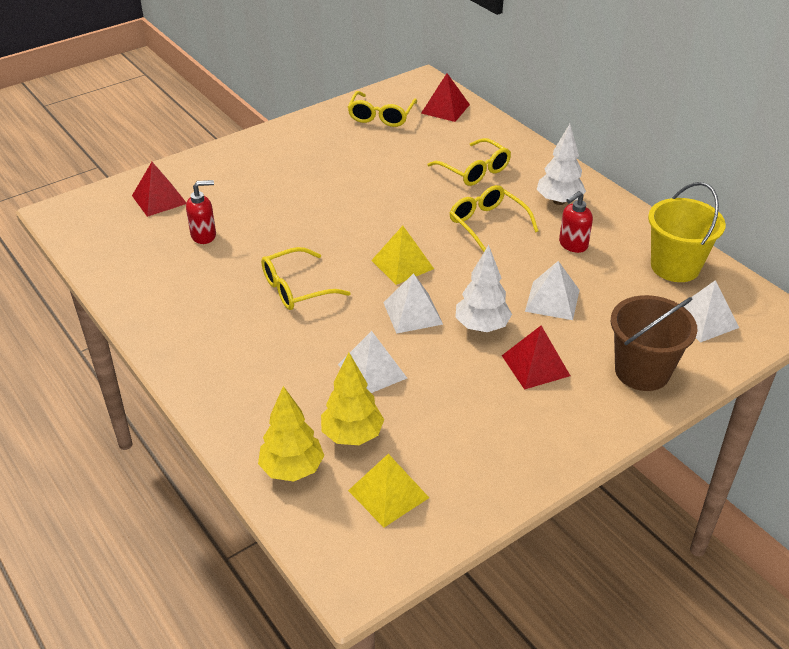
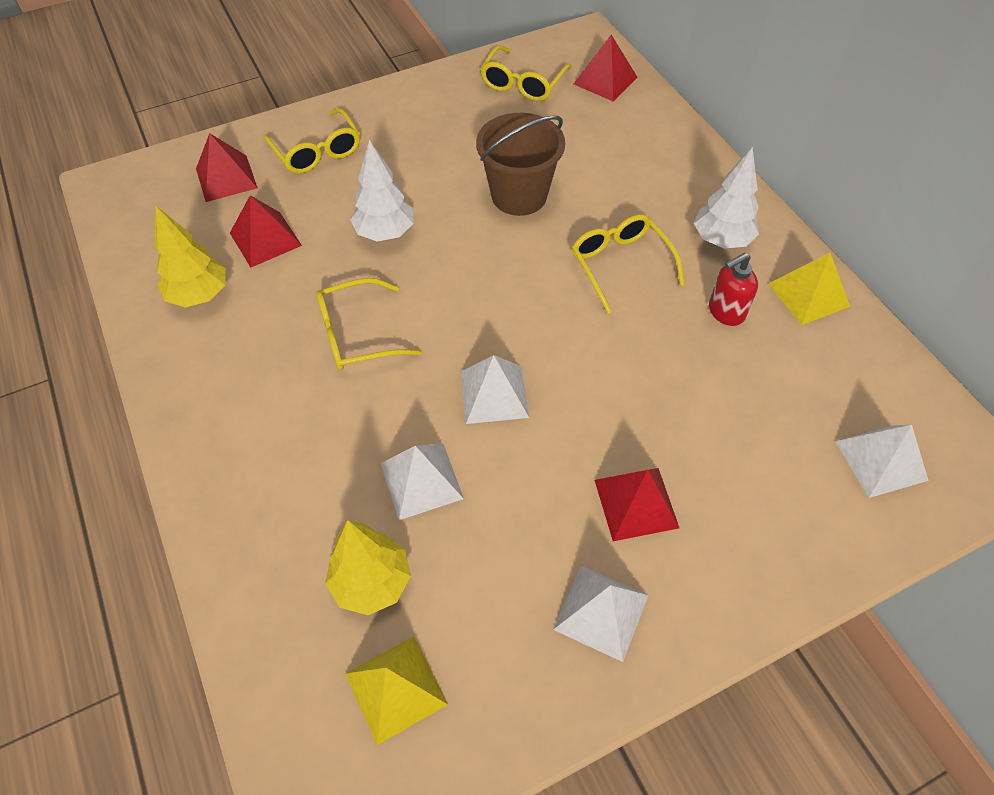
camera: 10 degrees right, 15 degrees up
red soap dispenser [186,180,216,244] -> red pyramid [230,195,302,267]
yellow tree [258,386,324,482] -> yellow tree moved to [154,206,226,308]
yellow pyramid [371,226,434,285] -> yellow pyramid moved to [769,253,850,325]
yellow glasses [428,138,511,186] -> yellow glasses moved to [263,108,360,173]
white tree [455,245,512,332] -> white tree moved to [350,140,414,242]
white pyramid [525,261,580,320] -> white pyramid moved to [553,566,649,662]
brown bucket [611,295,697,391] -> brown bucket moved to [476,113,565,216]
yellow bucket [648,182,726,282] -> none

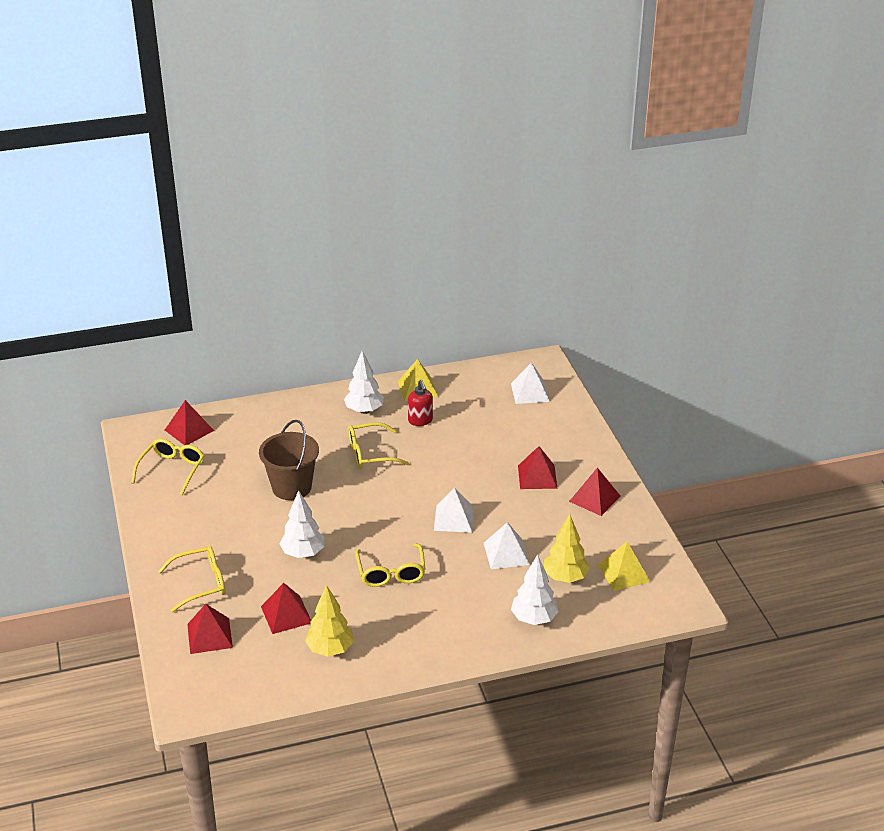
camera: 80 degrees left, 20 degrees down
yellow glasses [480,45,572,101] -> yellow glasses turned 105 degrees counterclockwise [131,438,205,495]
white pyramid [553,566,649,662] -> red pyramid [569,468,620,516]
none -> white tree [511,555,559,625]

